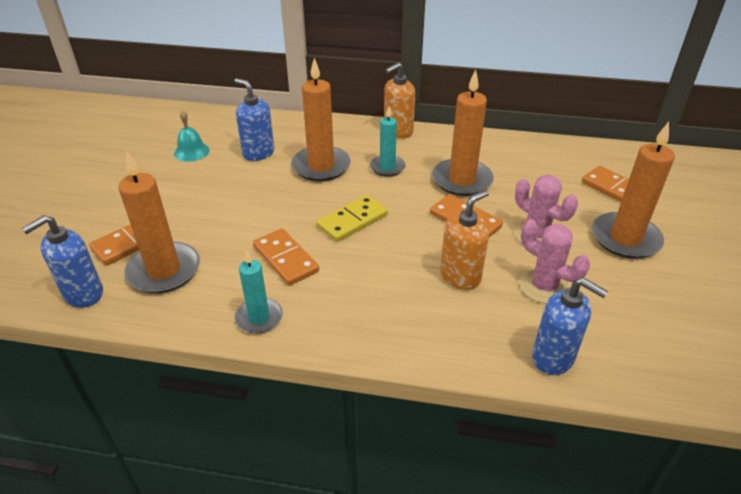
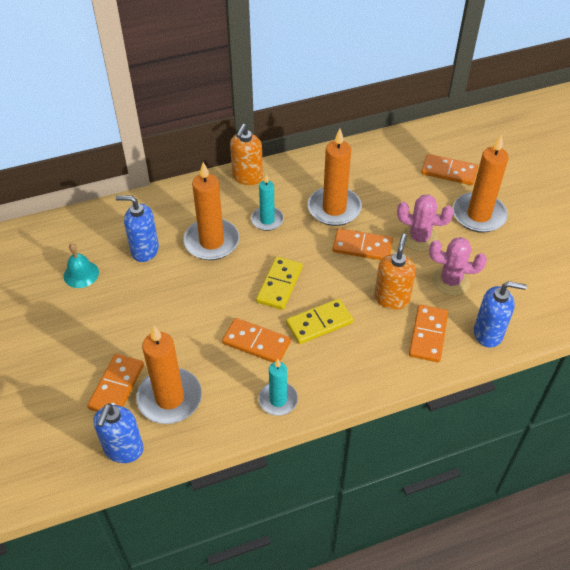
camera: 30 degrees left, 10 degrees up
none -> yellow domino [286,298,353,344]
none -> orange domino [409,305,448,362]

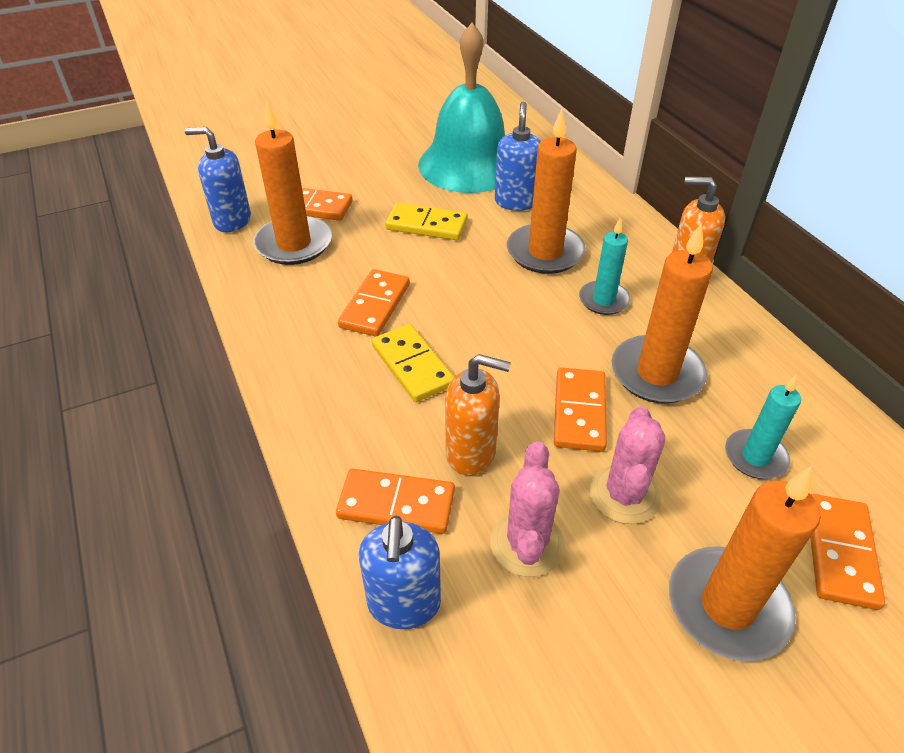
camera: 85 degrees right, 5 degrees down
turquoise bell [64,243,99,288] -> turquoise bell [418,23,505,193], size x2.49
yellow domino [256,256,303,310] -> yellow domino moved to [385,203,468,240]
turquoise candle [259,359,298,416] -> turquoise candle moved to [725,374,801,479]

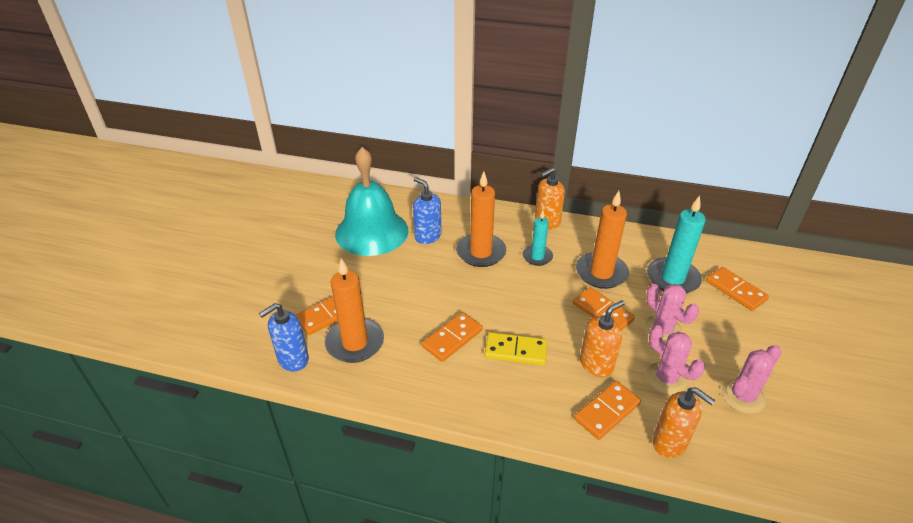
camera: 50 degrees left, 5 degrees down
orange domino [338,269,410,337] -> orange domino turned 75 degrees clockwise [422,312,483,362]
blue soap dispenser [359,516,441,629] -> orange soap dispenser [652,387,715,458]
yellow domino [385,203,468,240] -> none
orange candle [669,466,821,661] -> none
turquoise candle [725,374,801,479] -> turquoise candle [647,195,706,294], size x1.66
none -> pink cactus [722,345,782,414]

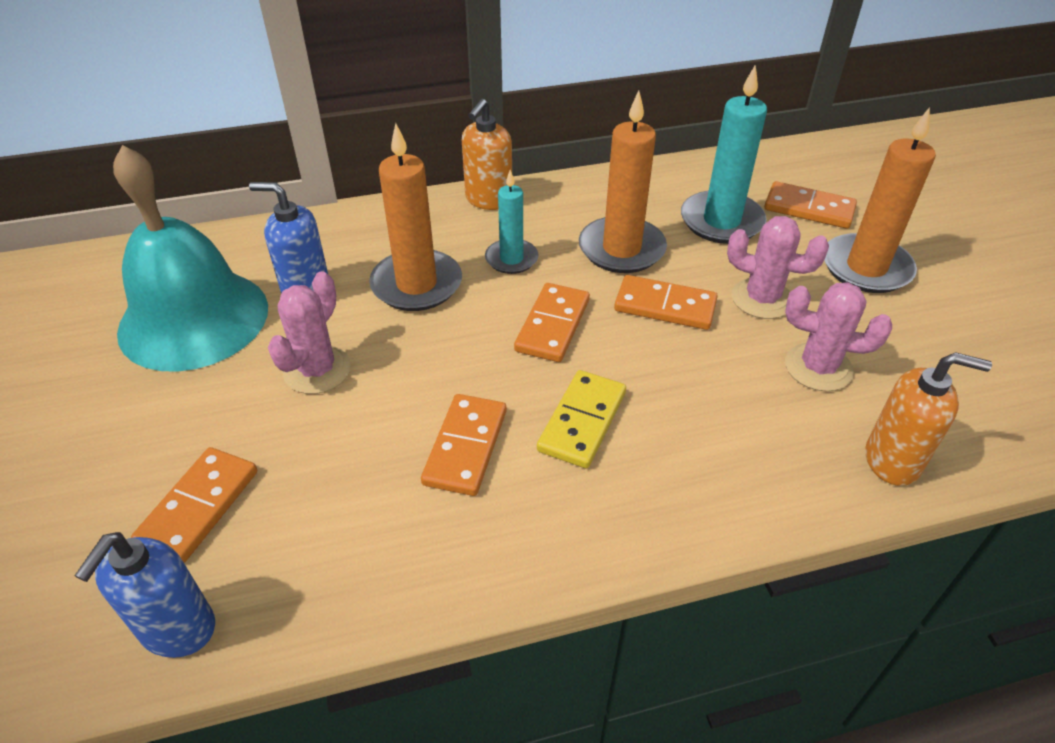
camera: 30 degrees left, 5 degrees up
orange candle [325,258,384,363] -> orange candle moved to [824,107,936,293]
yellow domino [485,332,547,365] -> yellow domino turned 45 degrees counterclockwise [537,370,626,468]
orange domino [574,381,641,440] -> orange domino moved to [514,283,590,362]
orange soap dispenser [580,300,625,377] -> none
pink cactus [722,345,782,414] -> pink cactus moved to [268,271,351,394]

